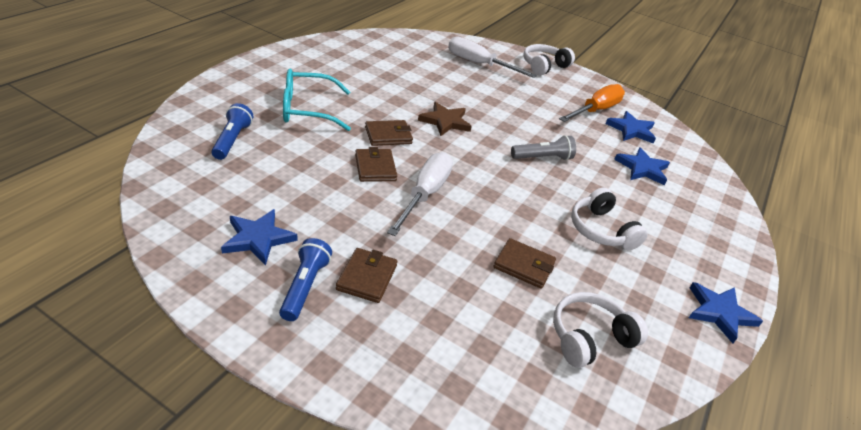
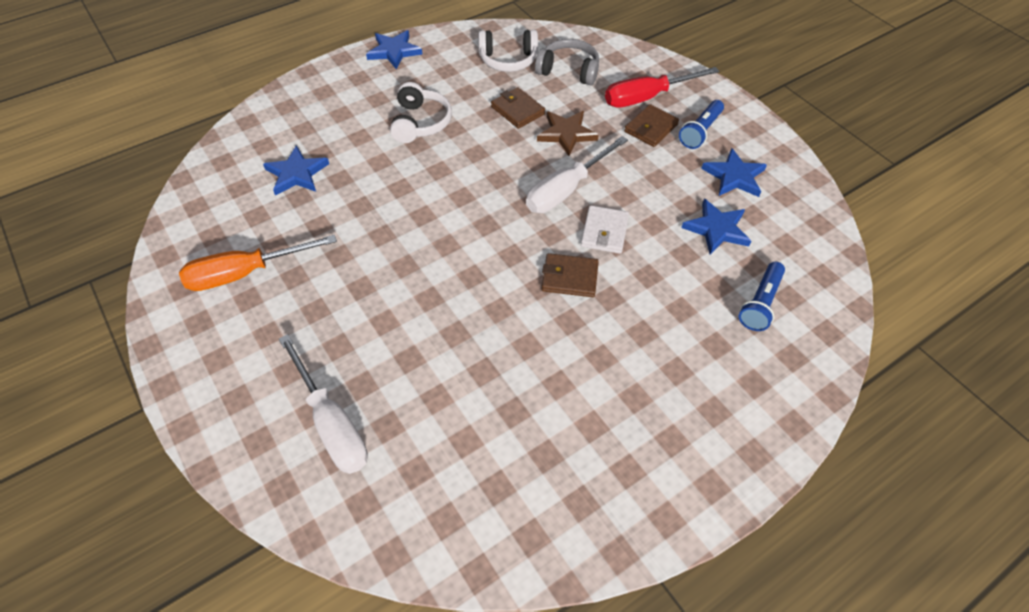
camera: 150 degrees left, 15 degrees up
turquoise glasses [283,69,351,131] -> none
brown wallet [355,147,397,182] -> white wallet [581,205,629,254]
brown star [418,102,472,136] -> brown star moved to [537,111,599,156]
grey flashlight [511,135,576,160] -> none
white headphones [523,44,575,76] -> none
blue star [606,111,656,144] -> blue star moved to [681,199,751,255]
none -> grey headphones [535,39,599,85]
none -> red screwdriver [605,67,719,108]

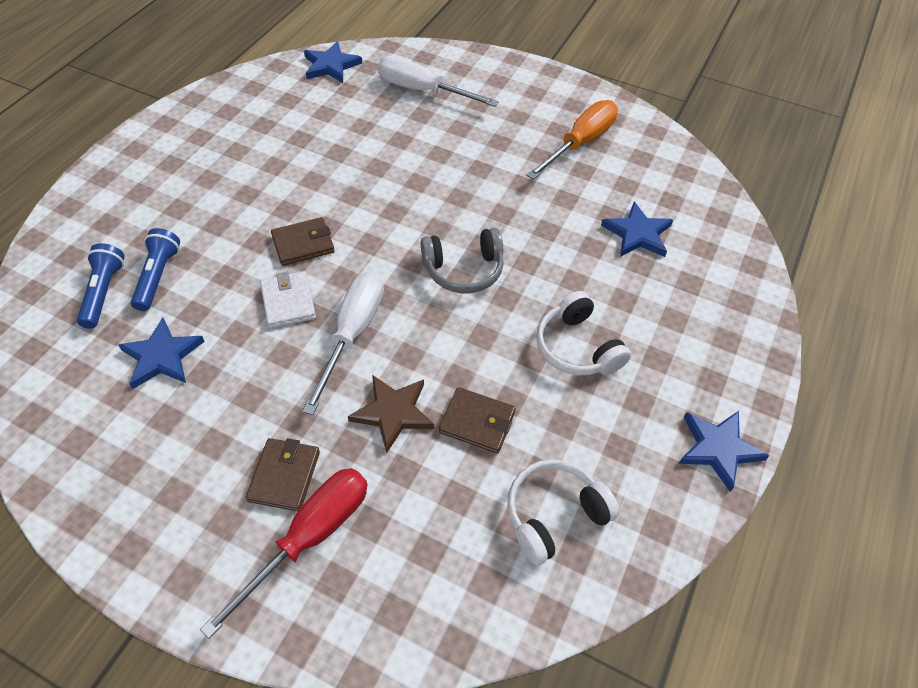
camera: 150 degrees right, 0 degrees up
grey headphones [535,39,599,85] -> grey headphones moved to [421,228,504,294]
blue flashlight [679,100,724,149] -> blue flashlight moved to [131,228,180,311]
blue star [701,148,767,197] -> blue star moved to [304,41,362,83]

